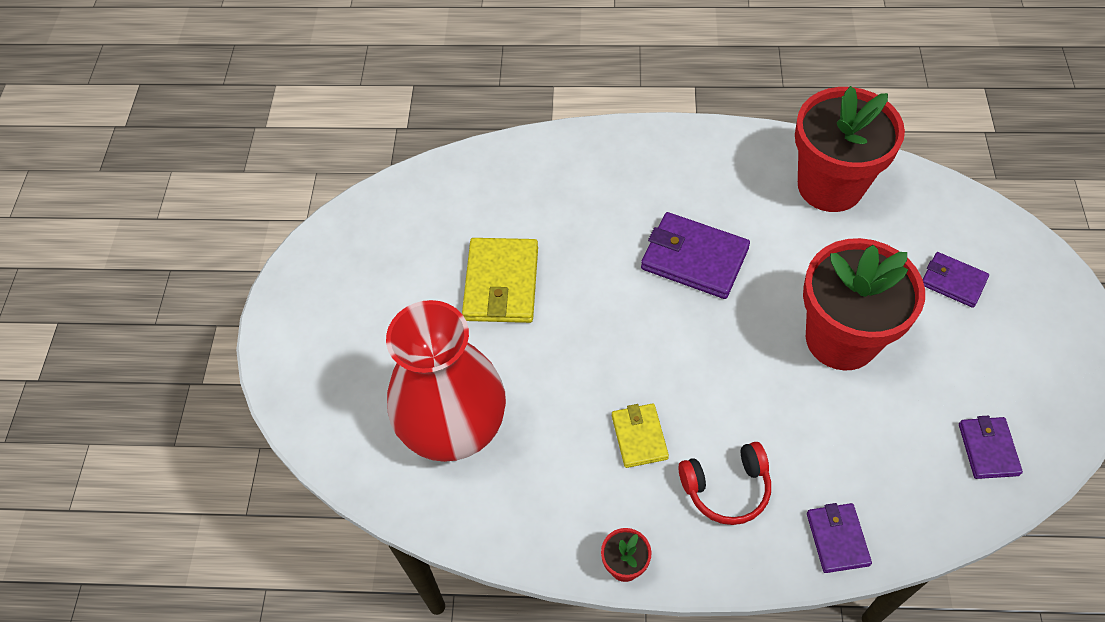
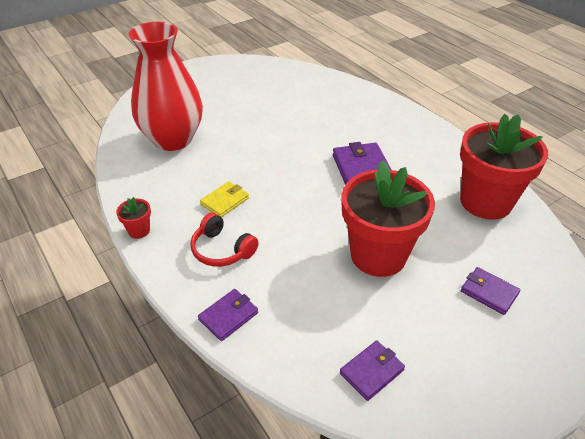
camera: 50 degrees right, 15 degrees down
yellow wallet [462,238,538,323] -> none
purple wallet [923,252,989,308] -> purple wallet turned 45 degrees counterclockwise [461,267,520,315]

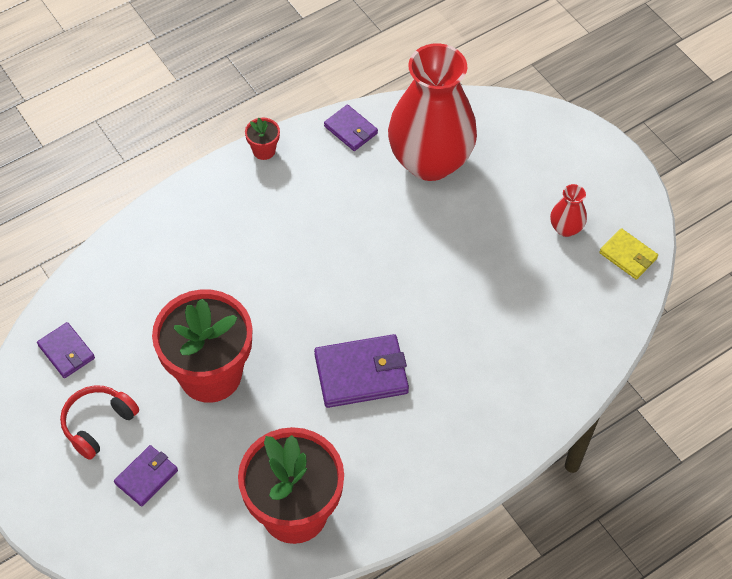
camera: 90 degrees right, 15 degrees up
red headphones [190,213,259,267] -> red headphones moved to [60,385,139,460]
purple wallet [198,289,258,341] -> purple wallet moved to [324,105,378,151]
yellow wallet [200,181,249,217] -> yellow wallet moved to [599,228,658,280]
none -> red vase [550,184,587,237]

